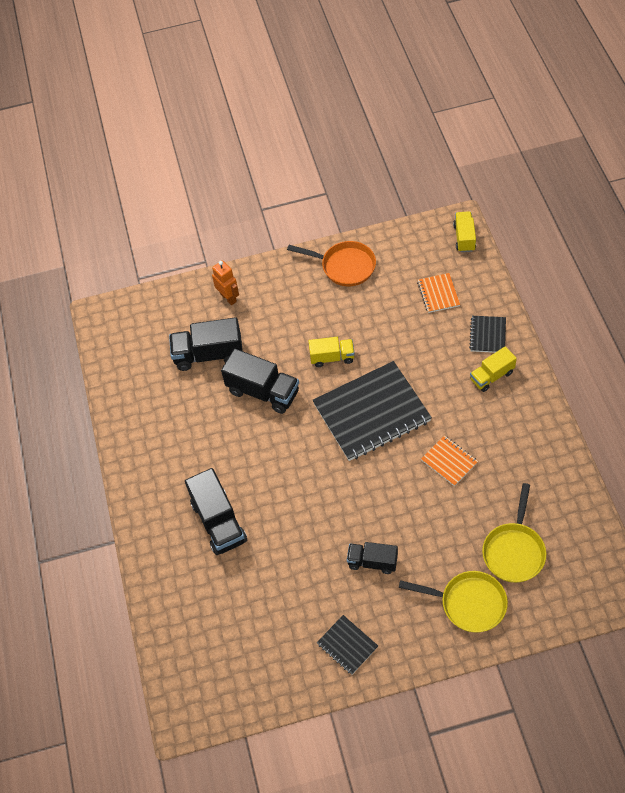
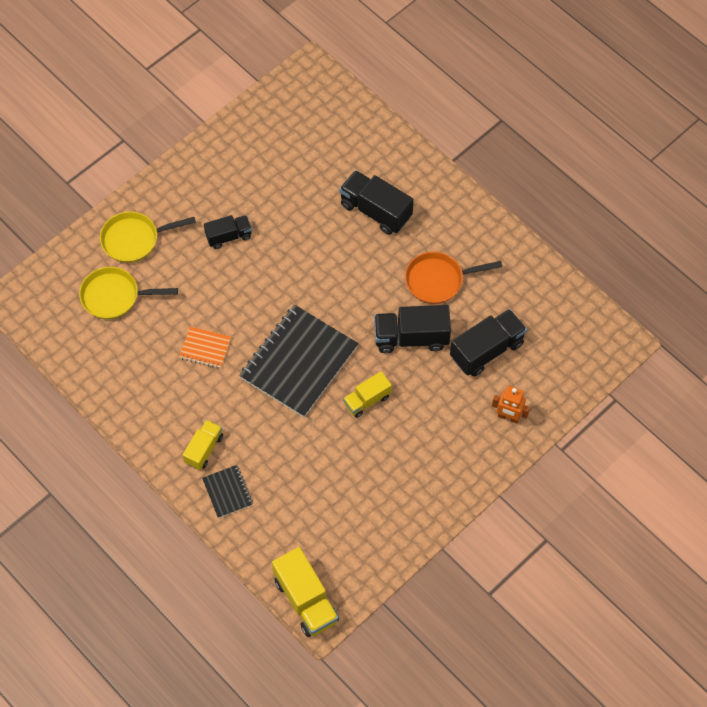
camera: 145 degrees right, 5 degrees up
orange pan [287,241,376,286] -> orange pan moved to [405,252,502,304]
black notebook [317,615,378,675] -> none
orange notebook [417,273,460,313] -> none
yellow truck [453,211,476,252] -> yellow truck [272,547,339,637], size x1.61
yellow pan [482,483,546,583] -> yellow pan turned 75 degrees counterclockwise [79,267,178,320]

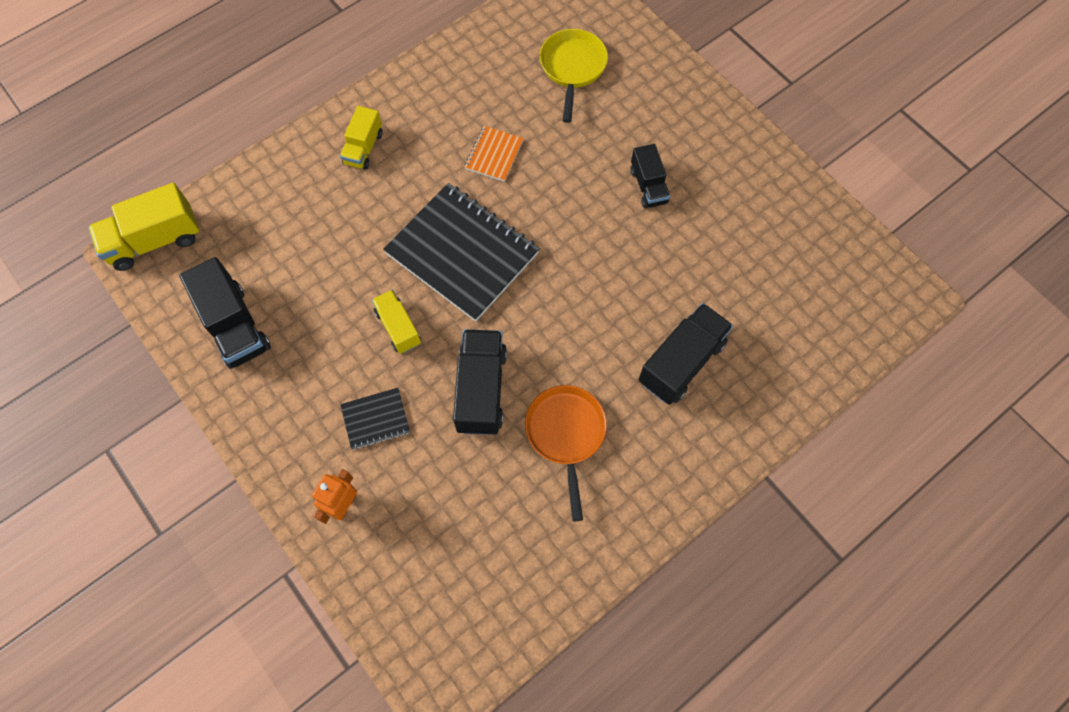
camera: 95 degrees right, 5 degrees up
yellow pan [100,212,196,263] -> none
yellow truck [183,420,223,470] -> yellow truck turned 75 degrees clockwise [340,106,383,170]
black notebook [202,465,253,518] -> black notebook moved to [340,388,410,450]
black truck [450,309,527,377] -> black truck moved to [179,257,271,369]

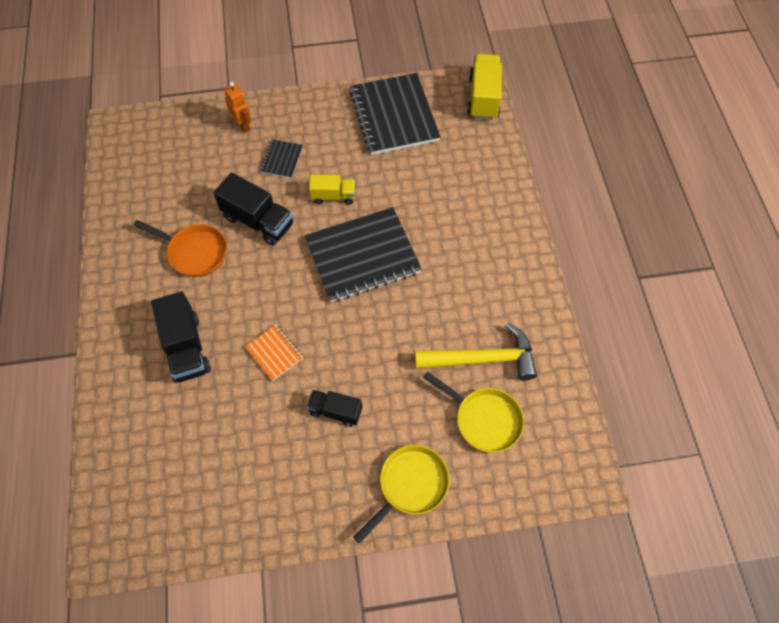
camera: 120 degrees right, 5 degrees down
black truck [179,257,271,369] -> black notebook [349,73,440,155]
yellow truck [340,106,383,170] -> none
orange notebook [465,126,524,182] -> orange notebook moved to [245,325,303,381]
none -> yellow pan [353,445,450,544]
none -> yellow hammer [415,323,537,380]

